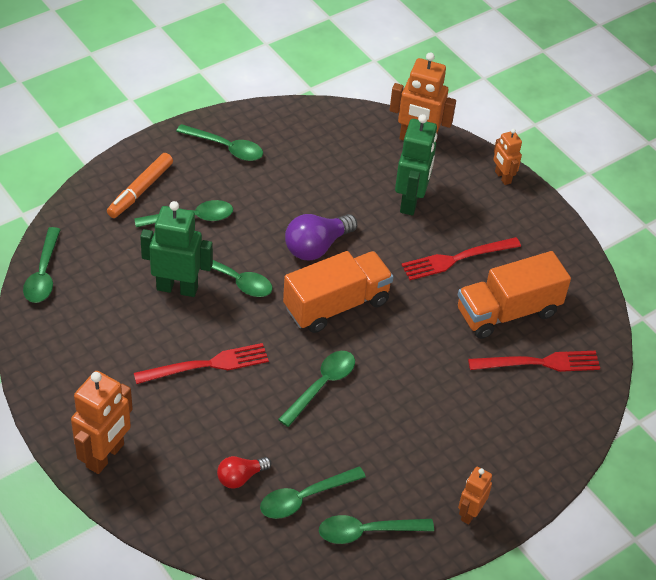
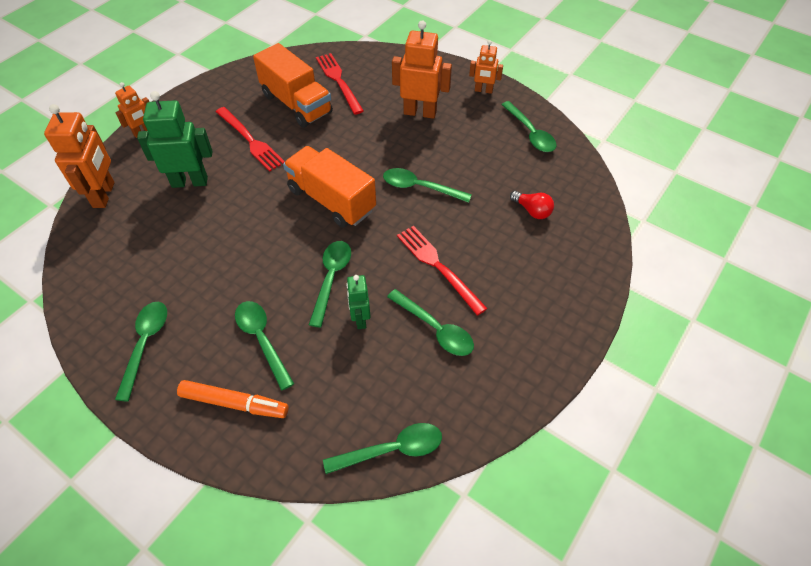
camera: 105 degrees left, 5 degrees up
orange robot [71,371,133,474] -> orange robot moved to [392,21,452,119]
green robot [140,201,213,297] -> green robot [346,275,371,329], size x0.58
green spoon [260,467,366,519] -> green spoon moved to [387,289,474,356]
purple light bulb [285,214,357,261] -> none

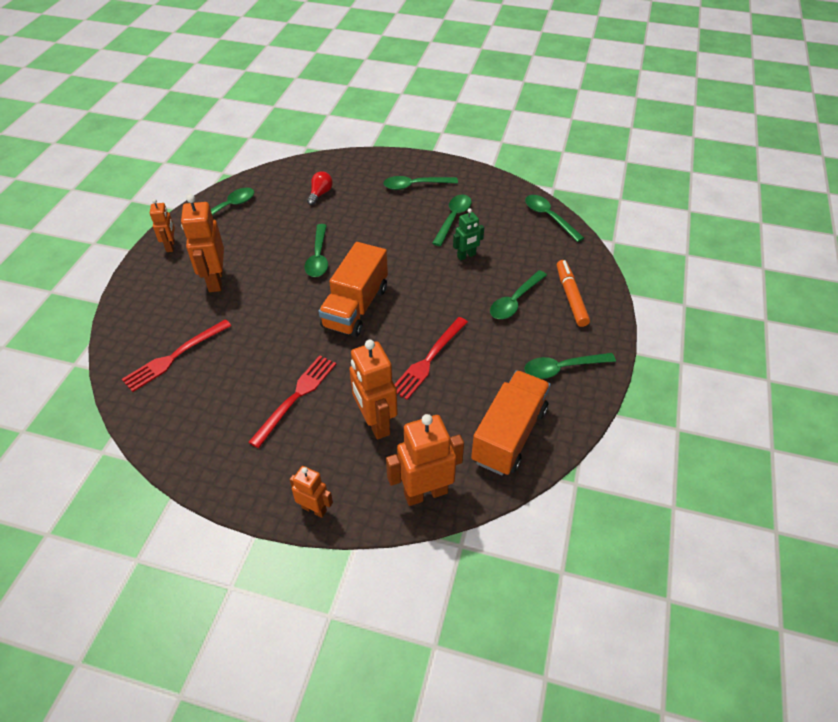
camera: 110 degrees left, 5 degrees down
green robot [137,91,213,188] -> orange robot [349,340,398,440]
orange truck [253,43,333,128] -> orange truck moved to [471,370,550,475]
green spoon [309,241,351,328] -> green spoon moved to [383,176,458,190]
red fork [397,226,488,315] -> red fork moved to [394,317,468,400]

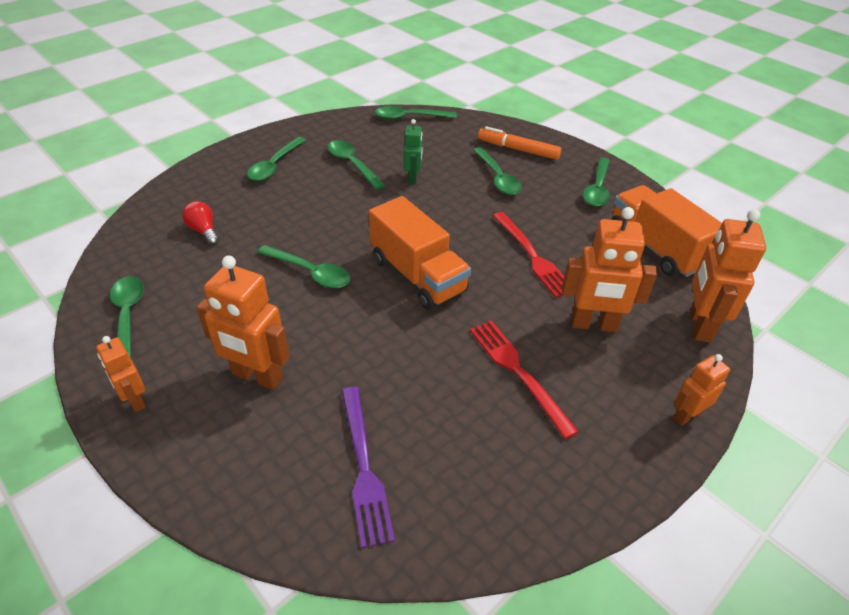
camera: 60 degrees left, 5 degrees down
red fork [122,319,232,392] -> purple fork [341,387,395,548]
orange robot [150,199,175,252] -> orange robot turned 150 degrees counterclockwise [96,336,146,412]

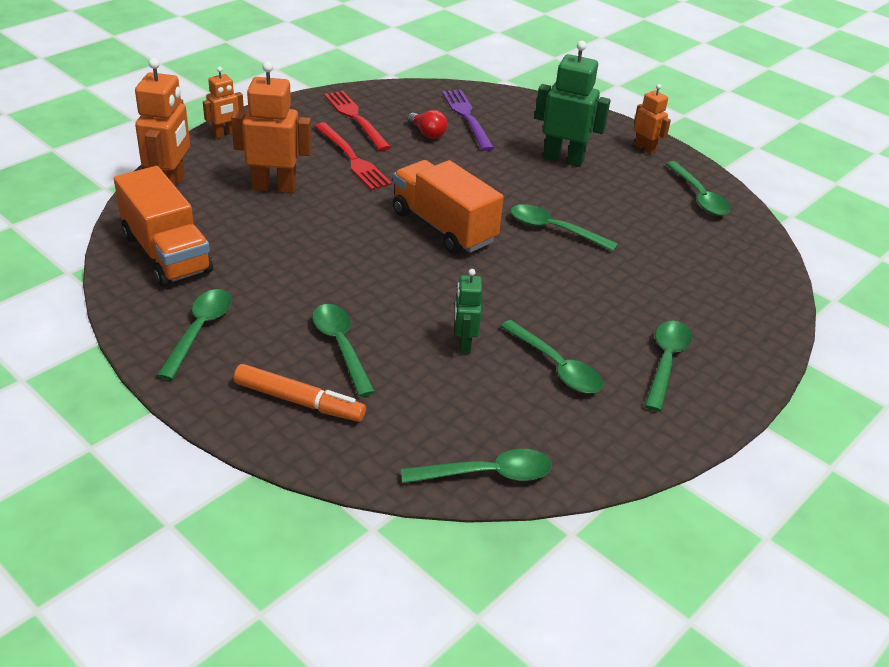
camera: 175 degrees right, 5 degrees down
red light bulb [182,201,219,245] -> red light bulb moved to [407,110,448,139]
orange robot [196,256,290,390] -> green robot [535,41,611,167]
red fork [493,212,564,298] -> red fork moved to [324,91,391,151]

